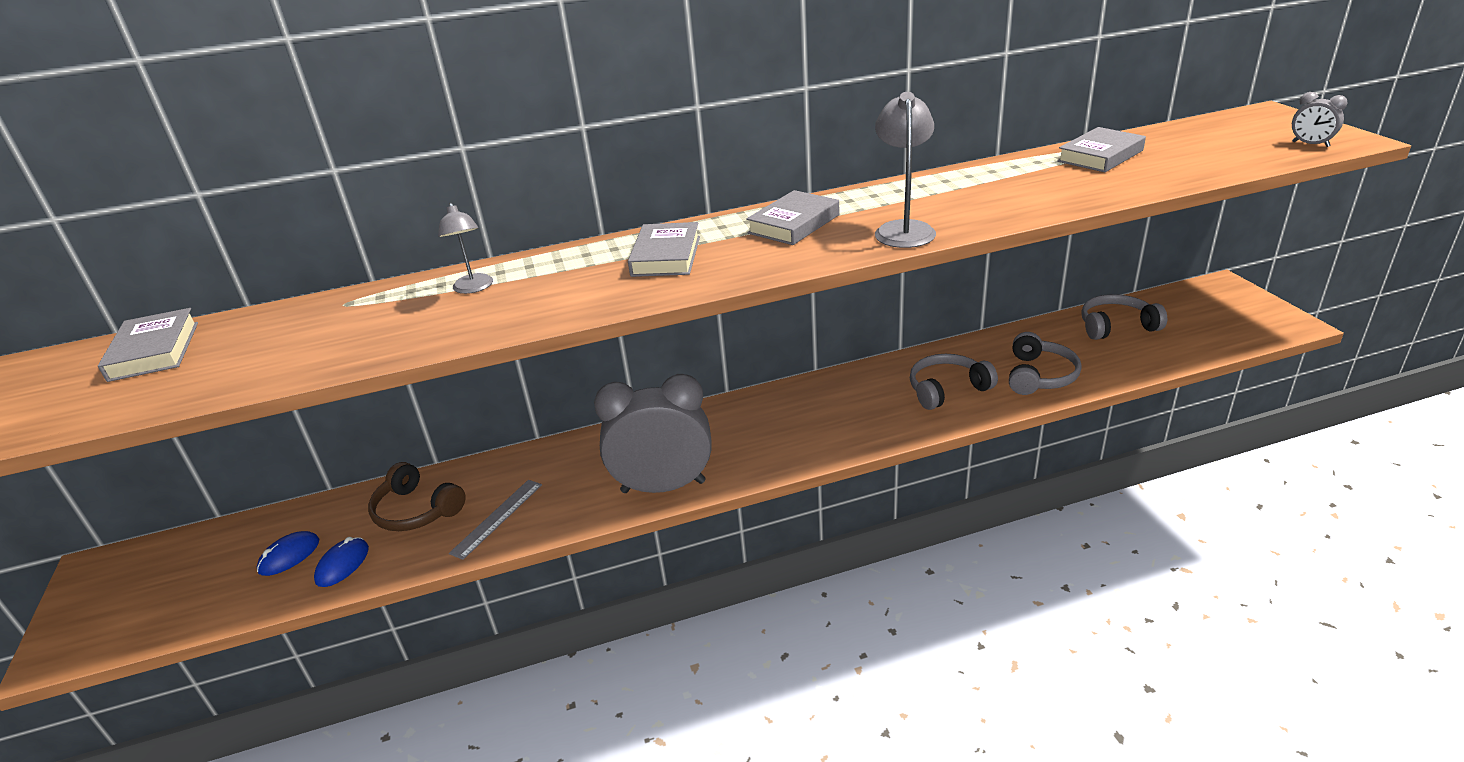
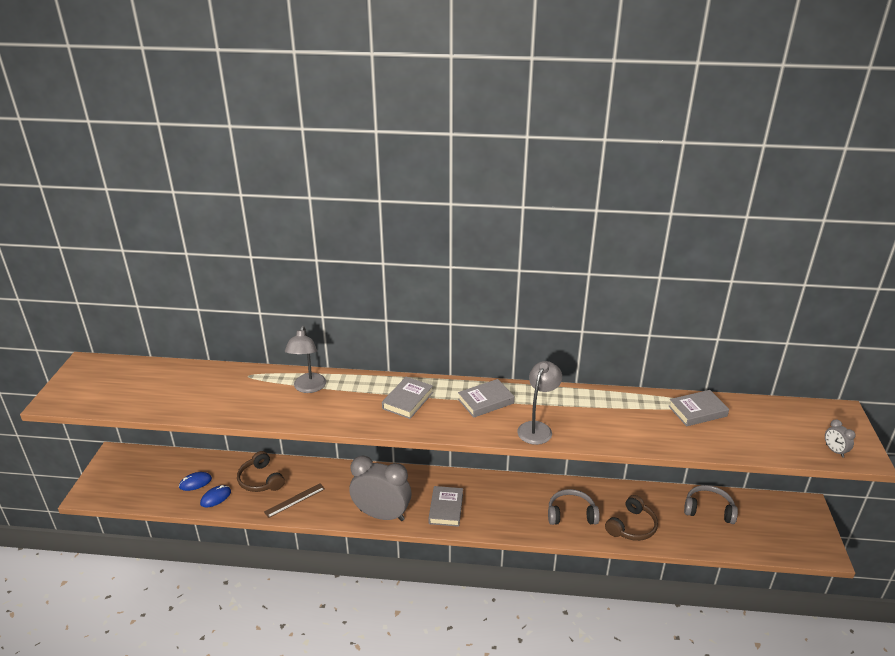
camera: 20 degrees right, 0 degrees up
grey book [98,308,198,382] -> grey book moved to [429,486,463,527]
grey lamp [438,203,493,294] -> grey lamp [285,326,326,393], size x1.53
grey ruler [449,480,542,560] -> brown ruler [264,483,325,518]
grey headphones [1009,332,1082,395] -> brown headphones [605,495,658,541]

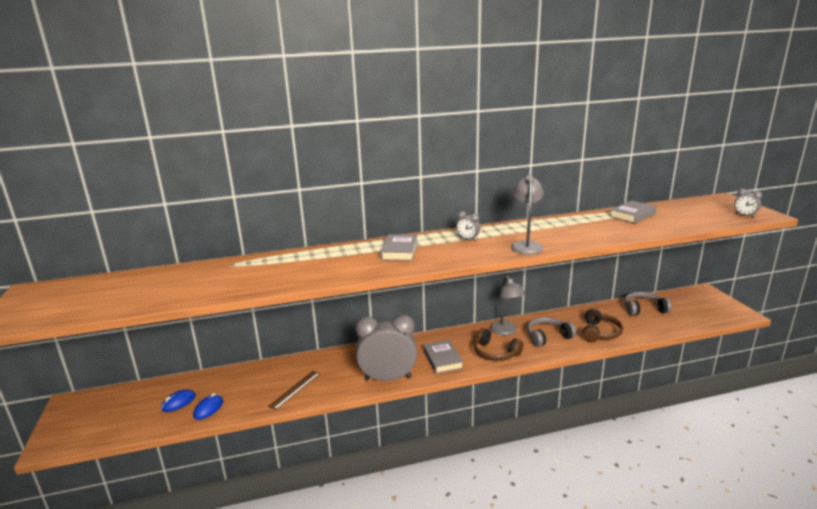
camera: 20 degrees left, 10 degrees down
brown headphones [237,451,285,492] -> brown headphones moved to [474,328,523,361]
grey lamp [285,326,326,393] -> grey lamp moved to [490,276,526,335]
grey book [458,379,514,418] -> grey clock [456,211,480,241]

